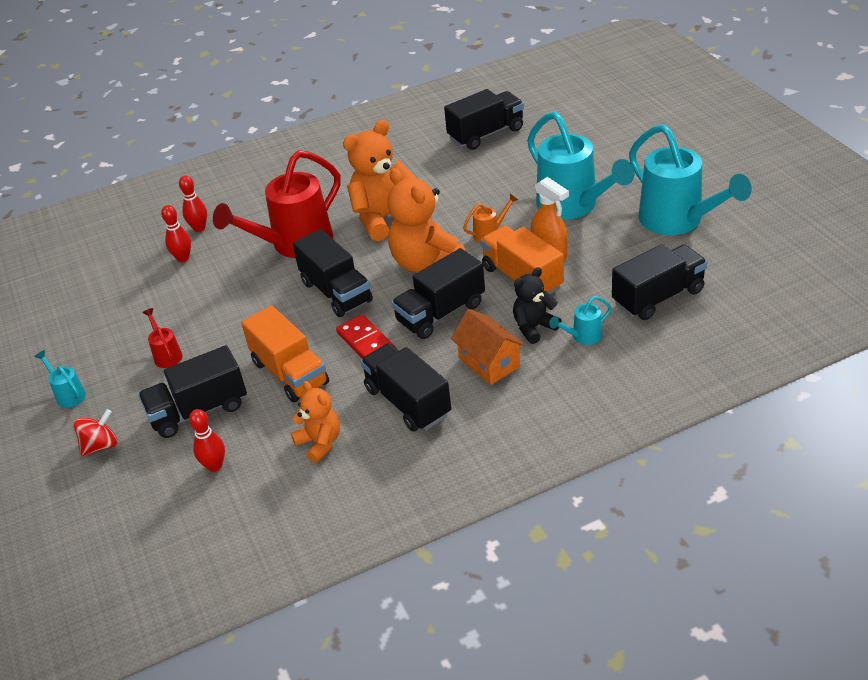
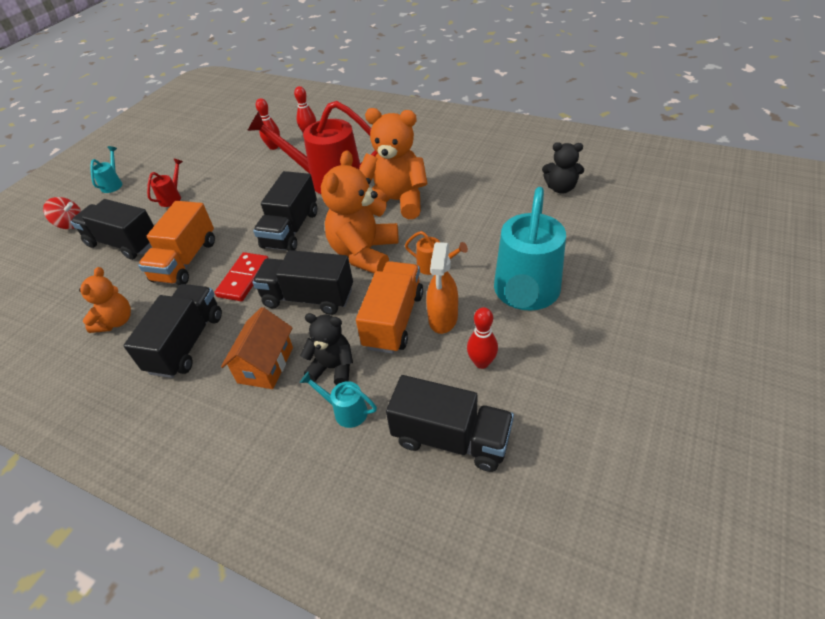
camera: 50 degrees right, 5 degrees up
red bowling pin [189,409,225,472] -> red bowling pin moved to [467,307,498,369]
black truck [444,89,524,150] -> black teddy bear [542,142,584,194]
turquoise watering can [629,124,752,235] -> none

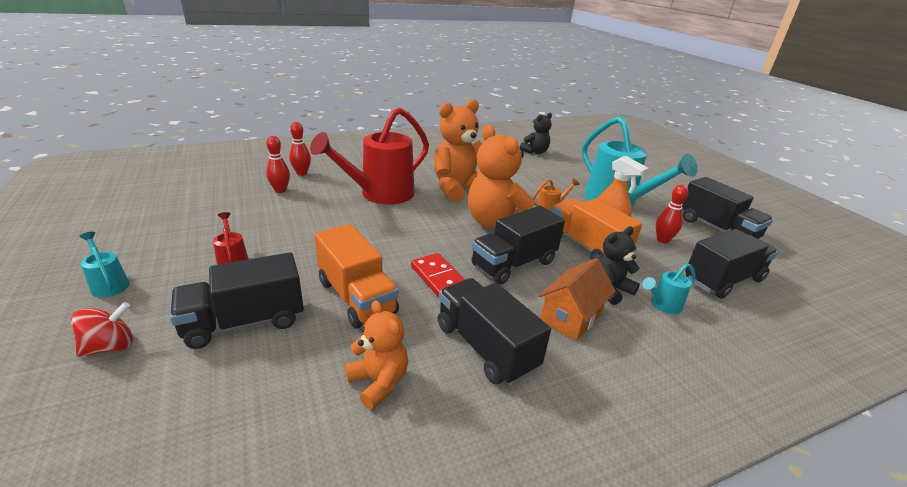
camera: 55 degrees left, 15 degrees down
orange house [221,307,293,389] -> orange house turned 75 degrees clockwise [538,258,616,341]
black truck [253,171,317,251] -> black truck moved to [682,177,773,239]

